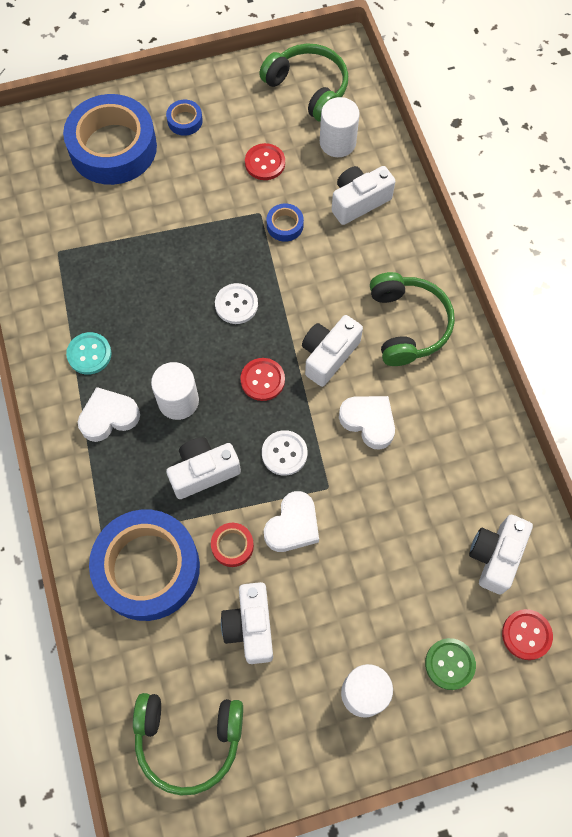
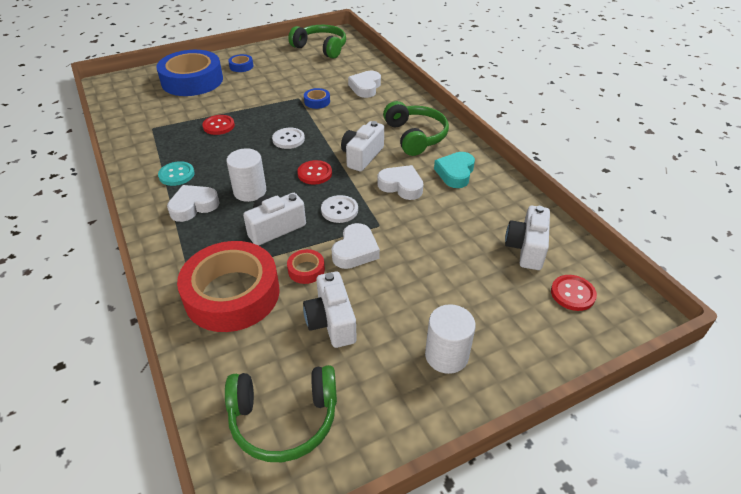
camera: 10 degrees left, 25 degrees down
blue tape [89,509,200,621] -> red tape [177,241,280,332]
red button [245,143,285,180] -> red button moved to [202,115,235,135]
white cylinder [320,97,360,157] -> none
white camera [332,166,395,225] -> white heart [348,71,381,98]
green button [425,638,476,690] -> none
none -> turquoise heart [434,152,475,188]

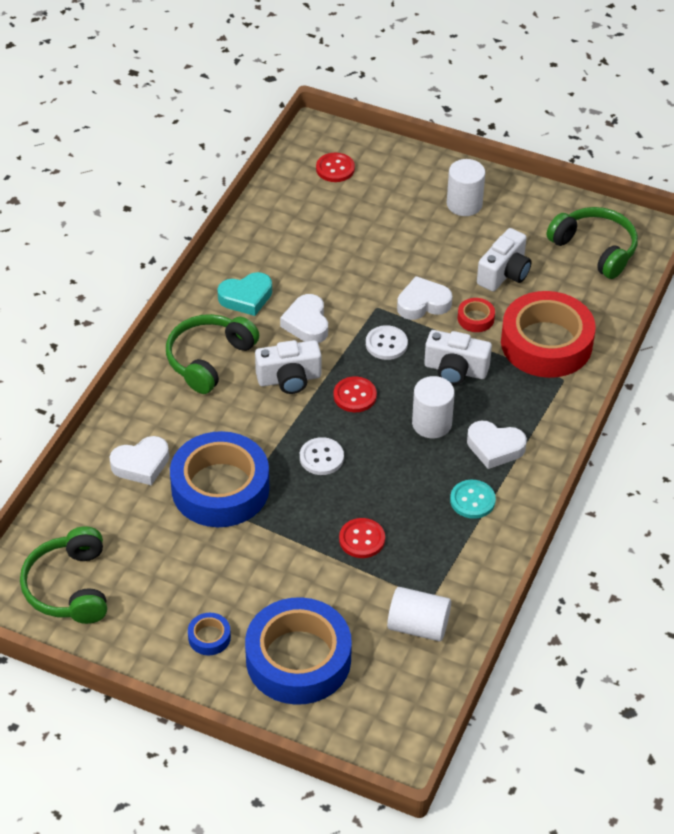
camera: 130 degrees left, 5 degrees up
blue tape [304,88,330,109] -> blue tape [170,431,270,527], size x2.46
white camera [505,206,550,270] -> none
none -> white cylinder [387,587,451,642]

